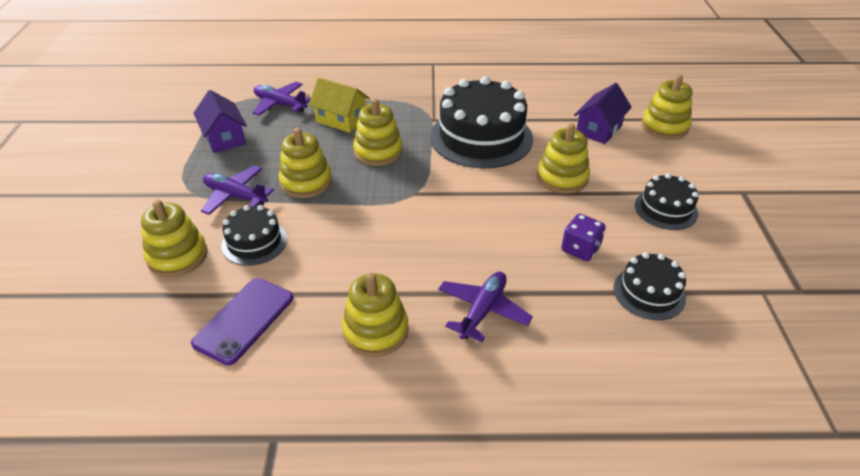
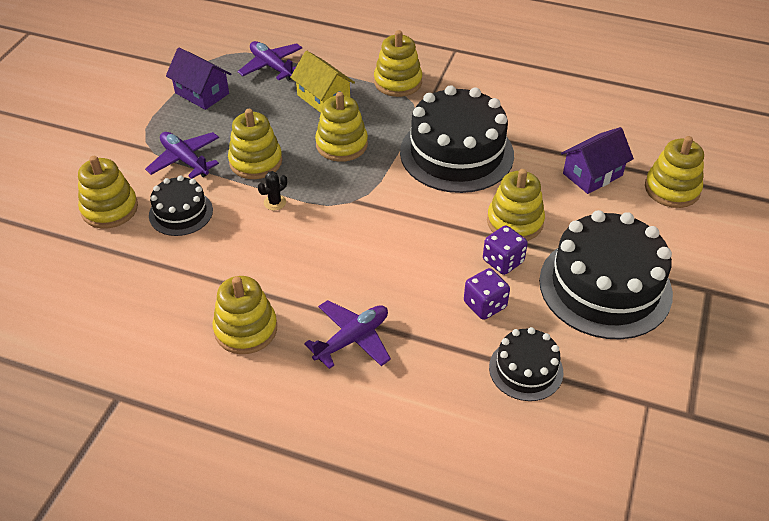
camera: 20 degrees right, 5 degrees up
purple phone [191,278,293,365] -> none
purple house [193,90,247,153] -> purple house turned 45 degrees counterclockwise [166,48,231,110]
black cake [635,173,699,230] -> black cake [539,210,673,339], size x1.92
none -> black cactus [258,171,287,210]
none -> yellow stacking toy [374,30,422,97]
none -> purple dice [483,225,528,275]

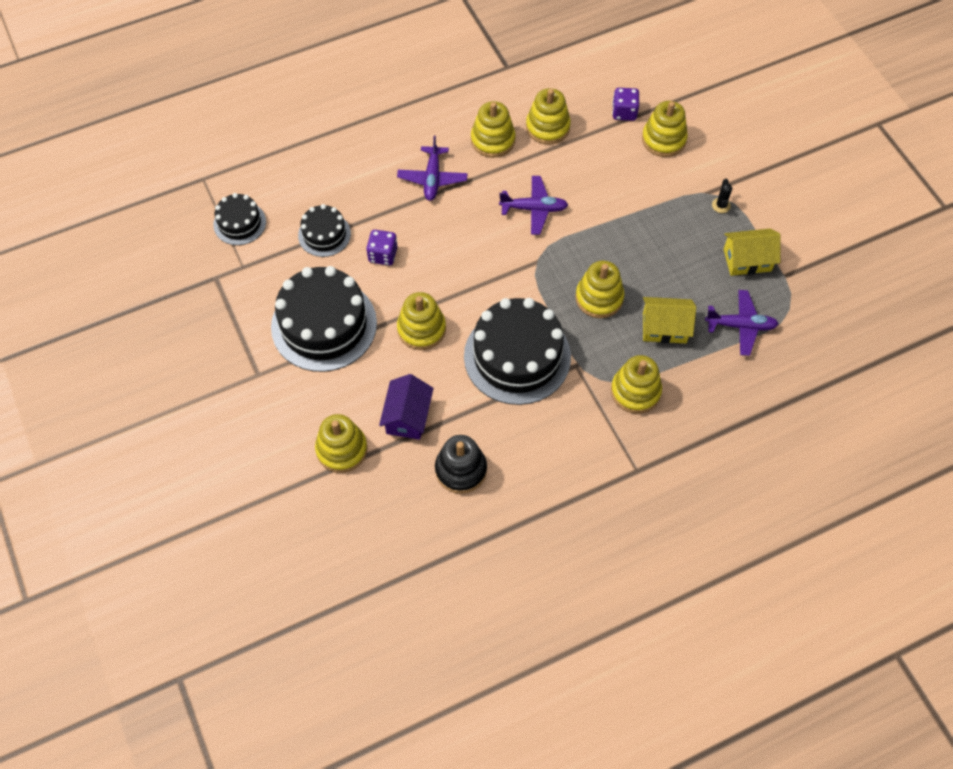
camera: 135 degrees right, 15 degrees up
purple plane [145,132,219,179] -> purple plane moved to [499,176,568,235]
black cake [149,175,213,236] -> black cake moved to [213,193,266,245]
purple house [166,48,231,110] -> yellow house [724,229,780,276]
yellow stacking toy [228,109,282,179] -> yellow stacking toy moved to [526,88,571,145]
black cactus [258,171,287,210] -> black cactus moved to [712,179,732,213]
purple dice [483,225,528,275] -> purple dice moved to [612,88,639,121]
none -> black stacking toy [435,435,487,494]

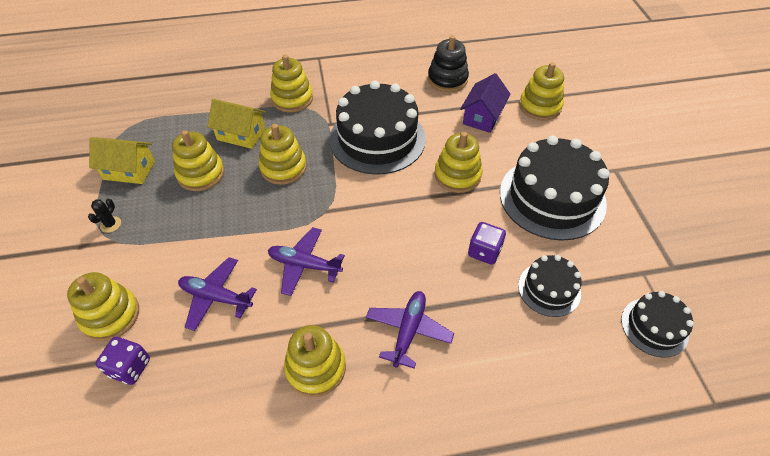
camera: 165 degrees left, 10 degrees down
yellow stacking toy [526,88,571,145] -> yellow stacking toy moved to [172,130,224,191]
purple plane [705,290,779,356] -> purple plane moved to [178,257,257,331]

